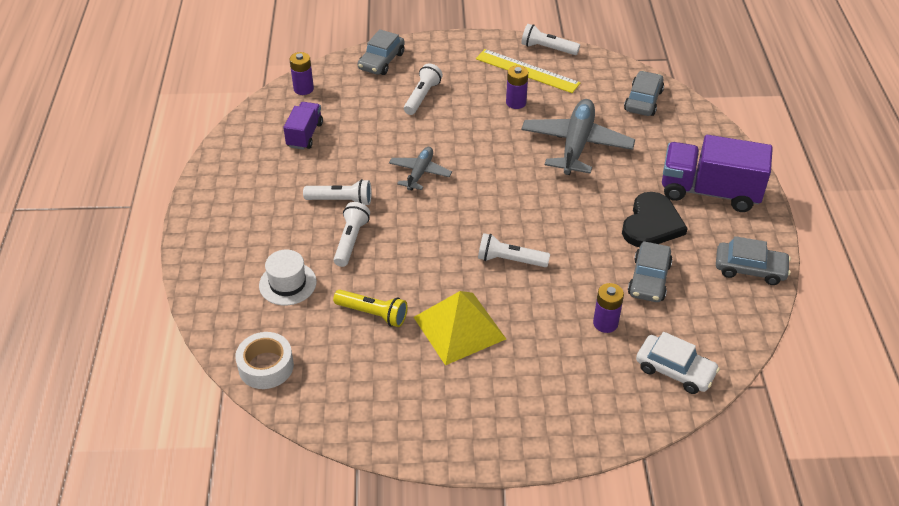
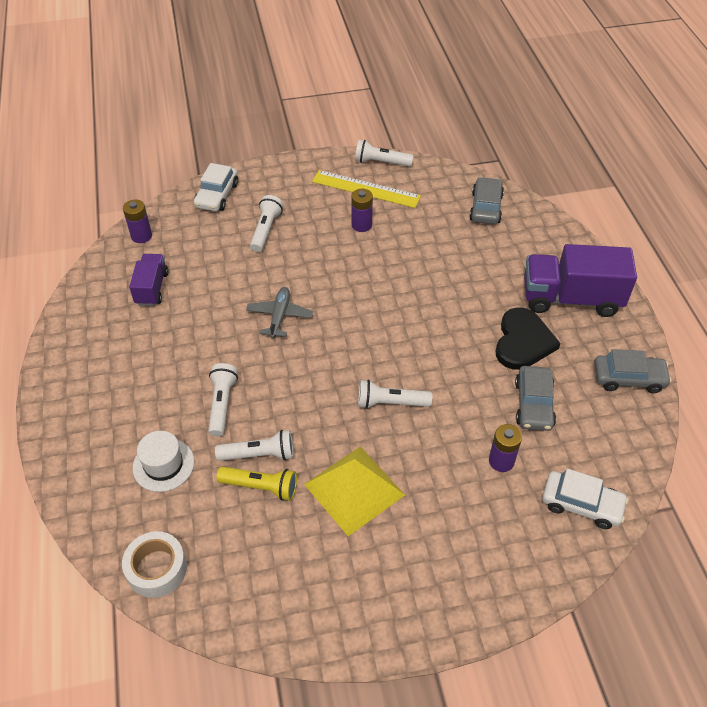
camera: 10 degrees left, 5 degrees up
white flashlight [303,179,372,205] -> white flashlight moved to [215,430,293,461]
grey car [358,29,405,75] -> white car [194,163,238,211]
grey plane [521,99,635,175] -> none

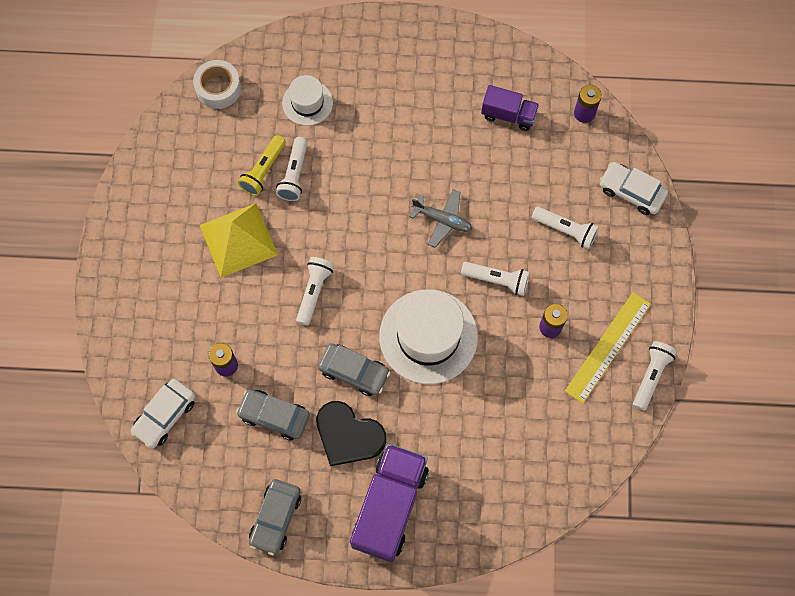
camera: 105 degrees right, 20 degrees up
white flashlight [208,363,238,437] -> white flashlight moved to [461,262,530,296]
grey car [469,177,504,224] -> grey car moved to [318,343,390,396]
none -> white hat [379,289,478,384]

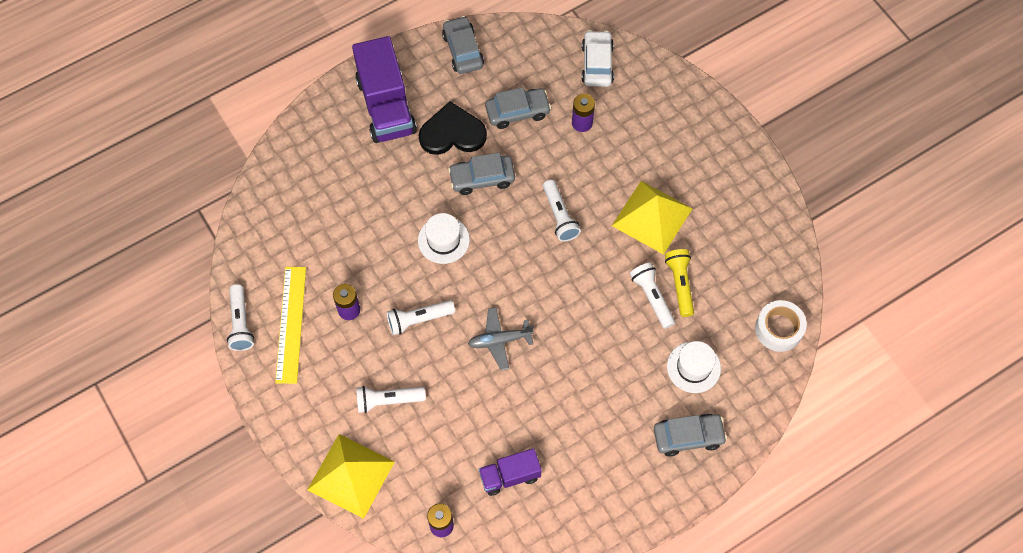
camera: 145 degrees right, 5 degrees down
white hat [379,289,478,384] -> white hat [418,213,470,264], size x0.55
white car [600,162,668,215] -> yellow pyramid [307,434,395,519]
none -> grey car [654,414,727,456]

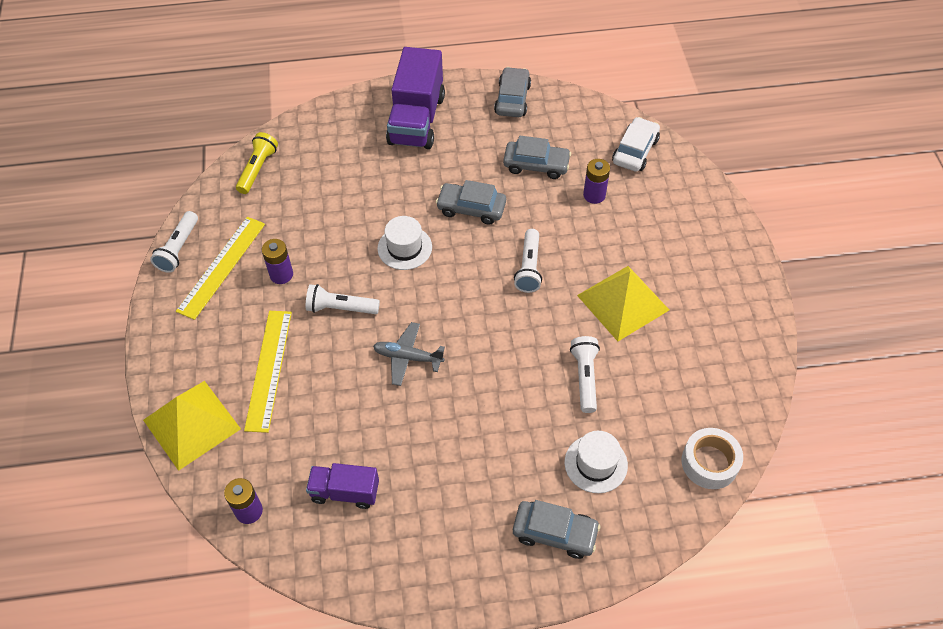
camera: 25 degrees right, 10 degrees down
white flashlight [356,386,426,413] -> yellow ruler [244,311,292,433]
black heart [419,101,487,155] -> none
yellow flashlight [665,249,694,317] -> yellow flashlight moved to [236,132,278,194]

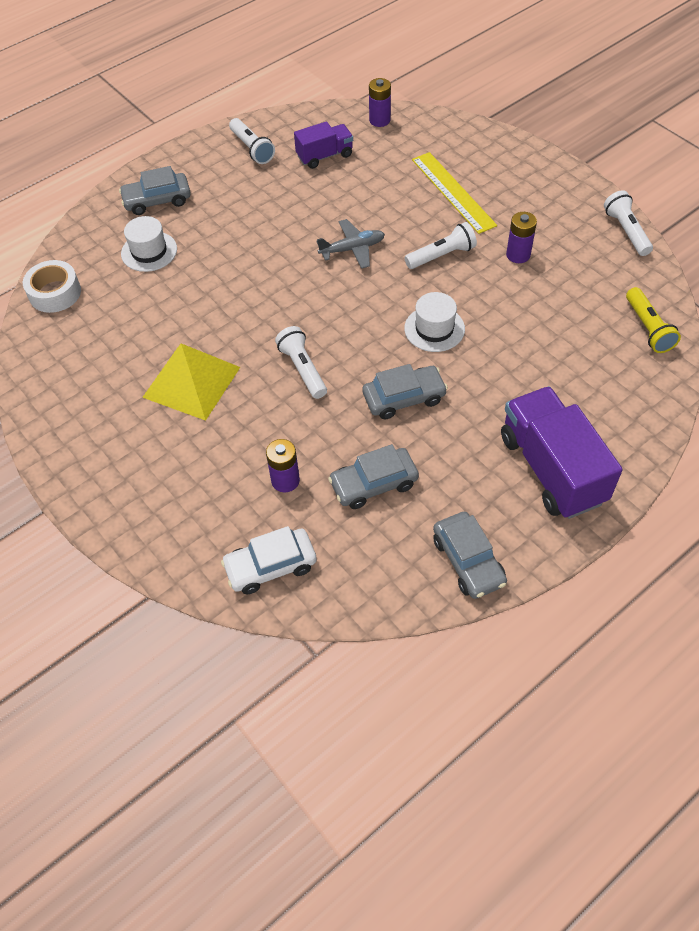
camera: 150 degrees right, 0 degrees up
yellow pyramid [143,381,241,471] -> none
yellow ruler [176,217,265,320] -> none
white flashlight [570,336,600,413] -> white flashlight moved to [229,118,275,164]
white car [612,117,660,172] -> white car turned 75 degrees clockwise [221,526,317,594]

